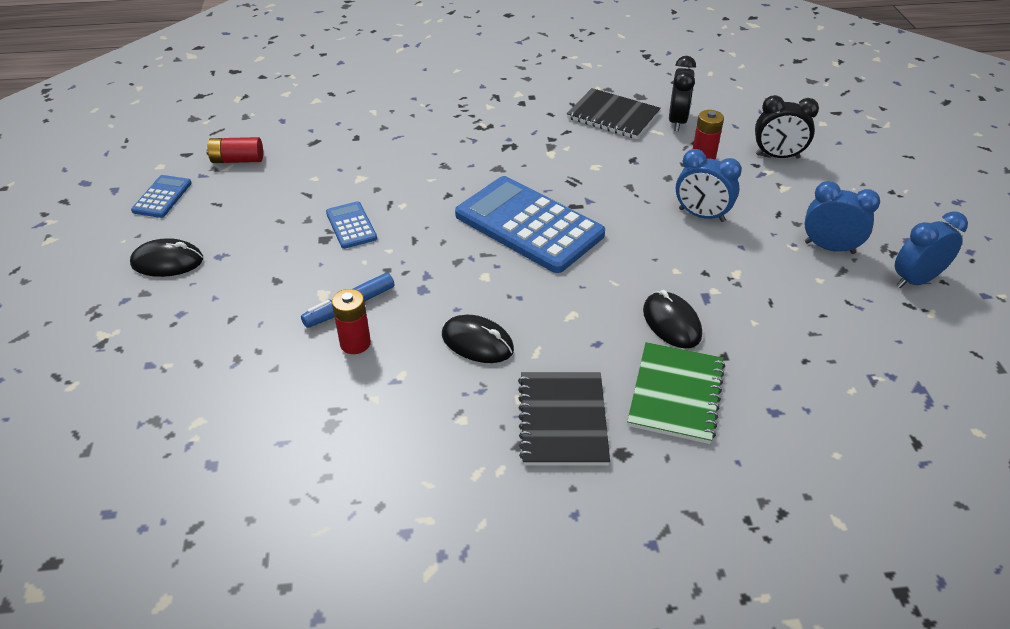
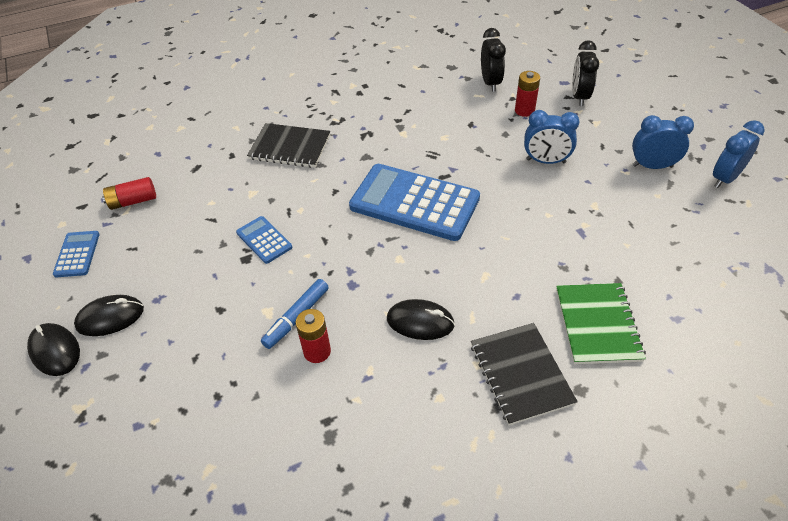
camera: 15 degrees left, 5 degrees up
black notebook [567,88,661,139] -> black notebook moved to [247,123,330,168]
black mouse [643,290,702,348] -> black mouse moved to [27,323,80,376]
black clock [755,95,819,159] -> black clock turned 105 degrees clockwise [572,40,599,106]

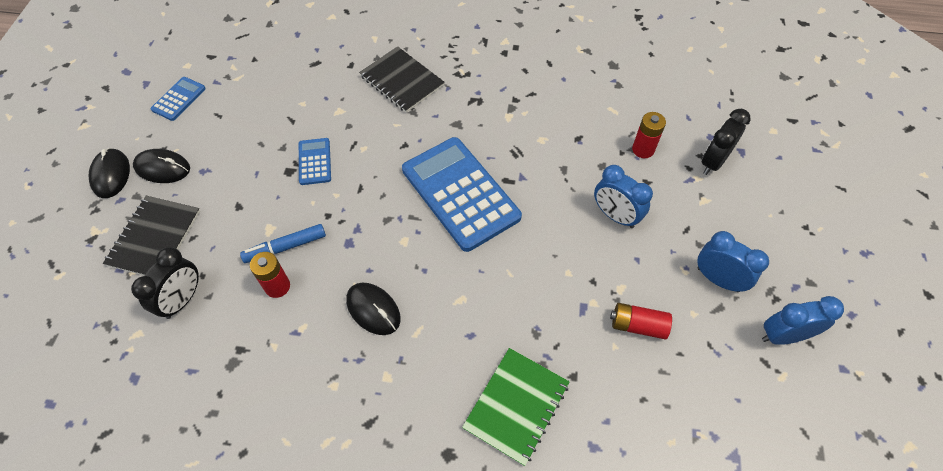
camera: 30 degrees right, 10 degrees up
red battery [102,177,156,210] -> red battery moved to [610,303,672,339]
black notebook [471,323,578,425] -> black notebook moved to [103,196,200,276]
black clock [481,28,506,92] -> black clock moved to [131,247,199,319]

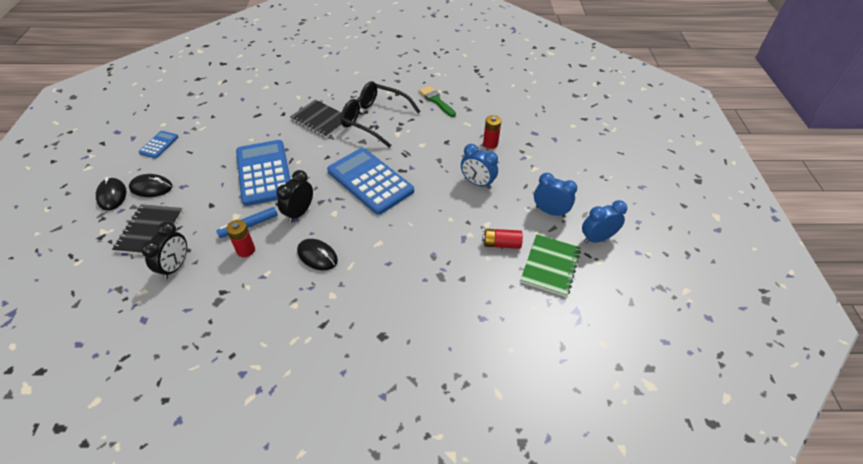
camera: 10 degrees left, 10 degrees down
blue calculator [299,138,331,185] -> blue calculator [236,140,291,206], size x2.18
green notebook [462,348,570,466] -> green notebook moved to [521,234,581,297]
black clock [701,109,750,175] -> black clock moved to [276,170,313,223]
none -> black glasses [341,81,421,148]
none -> green brush [419,86,456,117]

